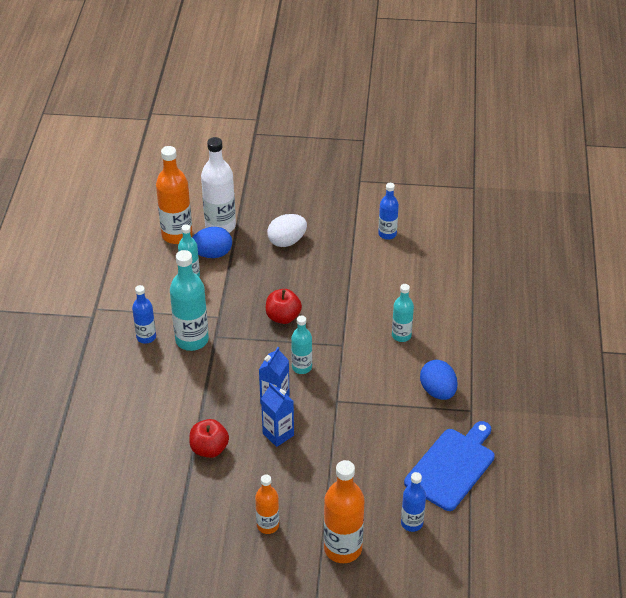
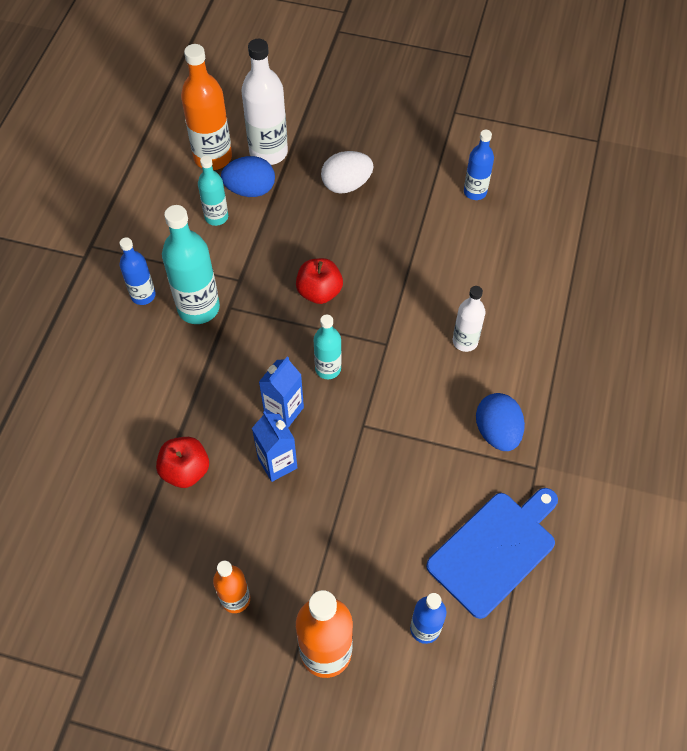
camera: 10 degrees right, 15 degrees up
turquoise bottle [392,284,414,342] -> white bottle [453,286,486,352]

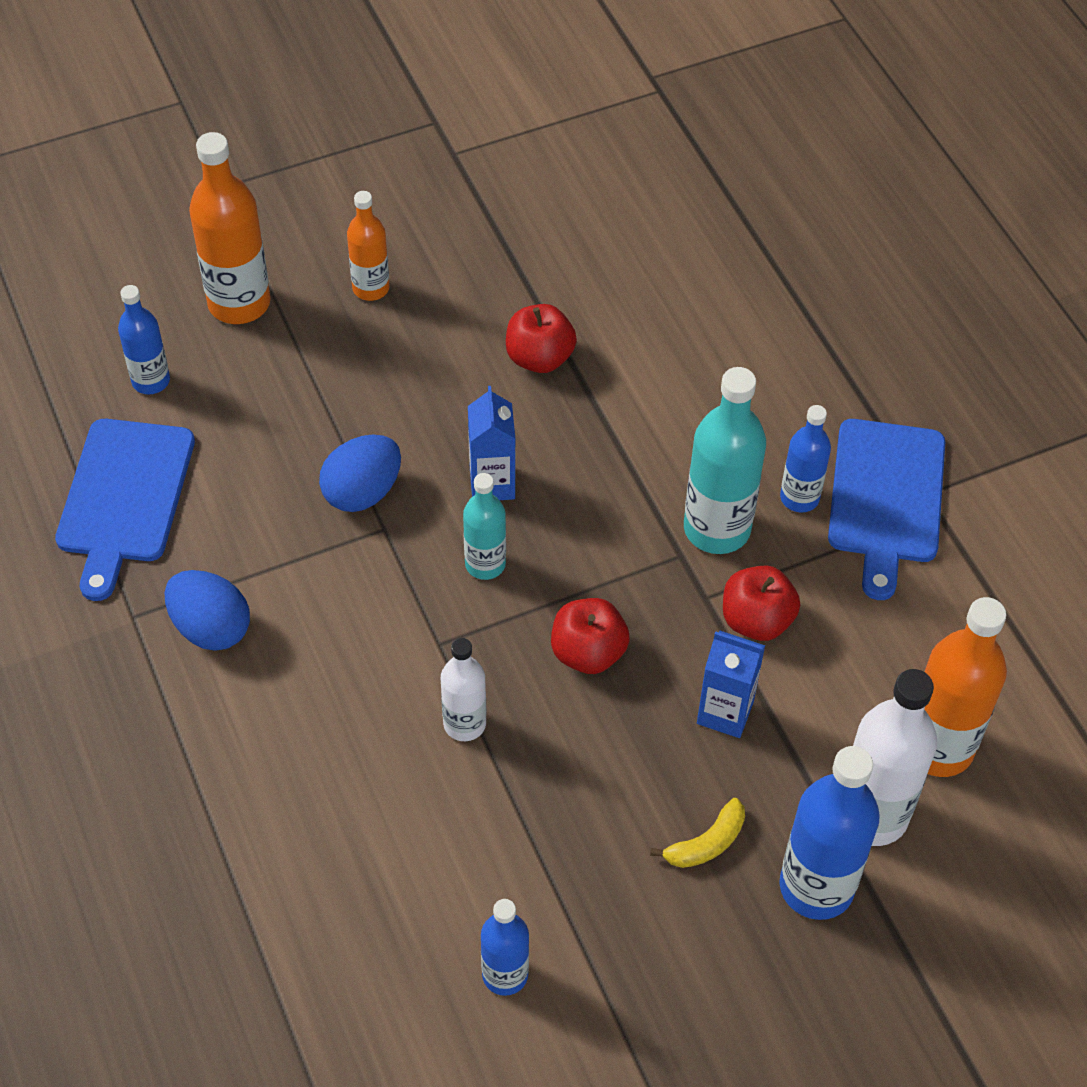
camera: 140 degrees right, 5 degrees down
turquoise bottle [198,156,228,226] -> none
blue egg [221,156,275,197] -> blue egg moved to [319,435,401,512]
blue carton [252,411,297,482] -> blue carton moved to [697,631,765,738]
white egg [321,151,374,194] -> yellow banana [650,798,745,868]
white bottle [453,286,486,352] -> white bottle moved to [441,638,486,741]
none -> red apple [723,565,800,641]
none -> blue bottle [779,746,880,920]
none -> blue cutting board [828,419,945,600]

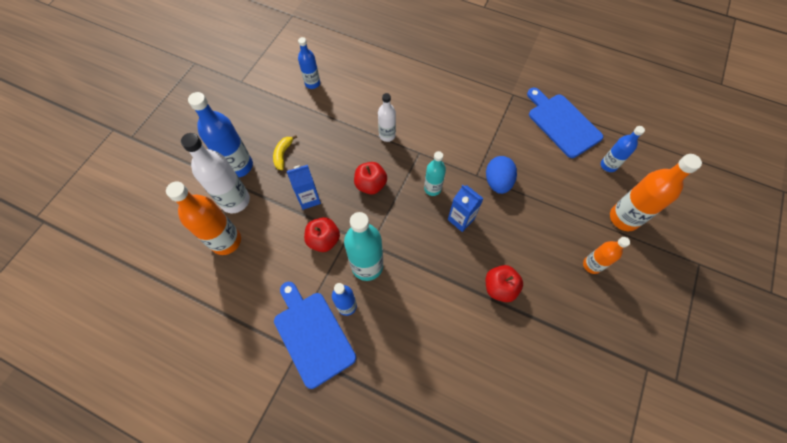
camera: 140 degrees right, 10 degrees up
blue egg [164,570,250,651] -> none

